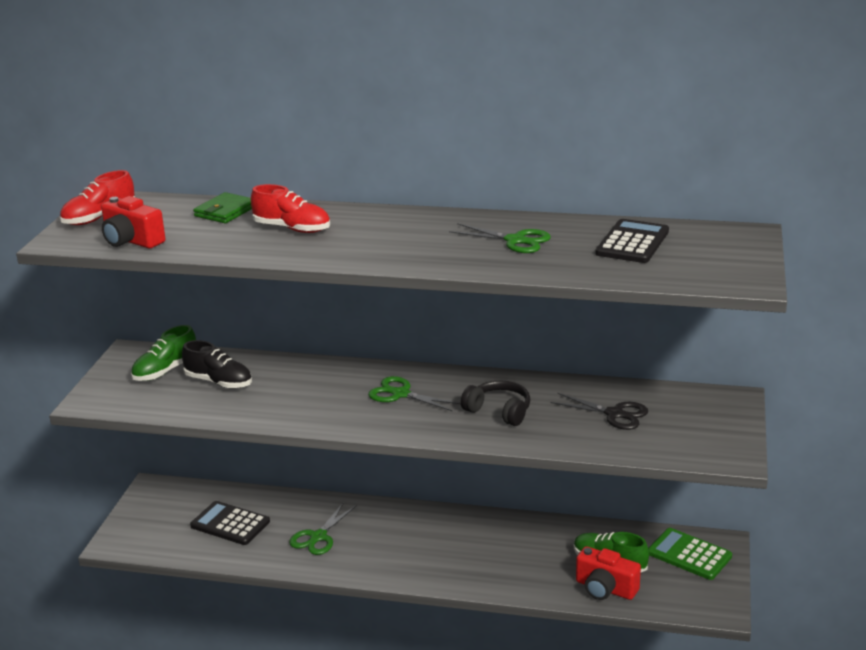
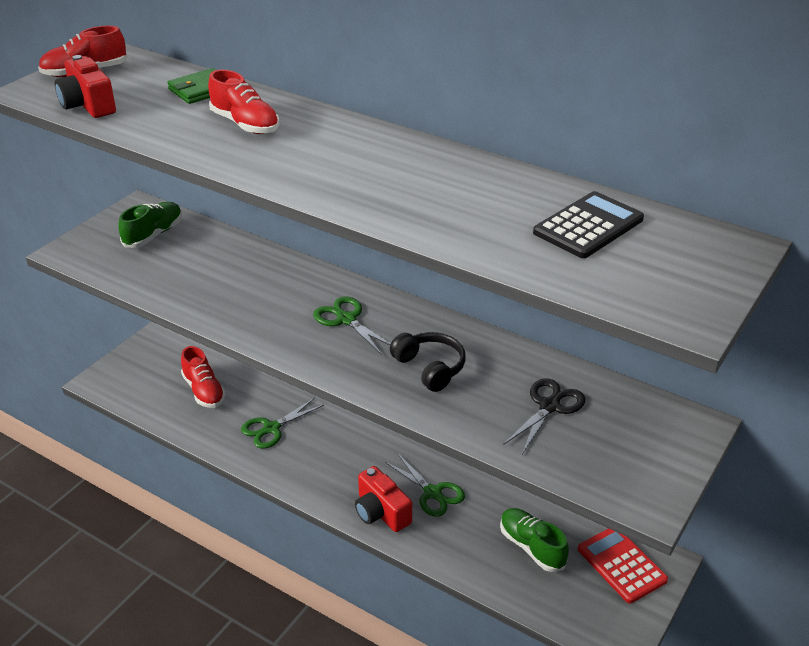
camera: 20 degrees right, 10 degrees up
green shoe [131,325,196,381] -> green shoe turned 150 degrees clockwise [118,202,182,248]
black shoe [182,340,252,389] -> none
black calculator [190,501,270,545] -> red shoe [181,346,226,408]
green scissors [449,223,551,253] -> green scissors moved to [385,453,465,517]
black scissors [550,393,648,430] -> black scissors turned 105 degrees counterclockwise [503,378,586,454]
red camera [576,546,641,600] -> red camera moved to [355,466,412,532]
green calculator [648,528,732,580] -> red calculator [578,529,668,604]

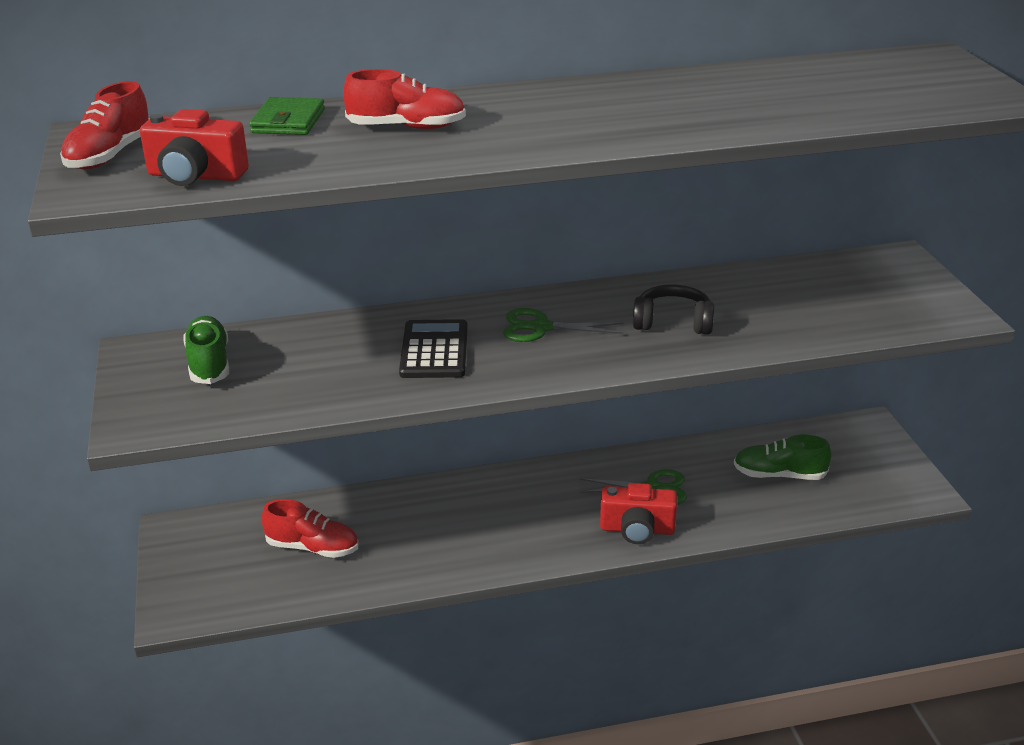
camera: 45 degrees left, 5 degrees down
green scissors [241,398,324,449] -> none
black scissors [503,378,586,454] -> none
black calculator [533,191,644,258] -> black calculator moved to [399,319,468,378]
red calculator [578,529,668,604] -> none

